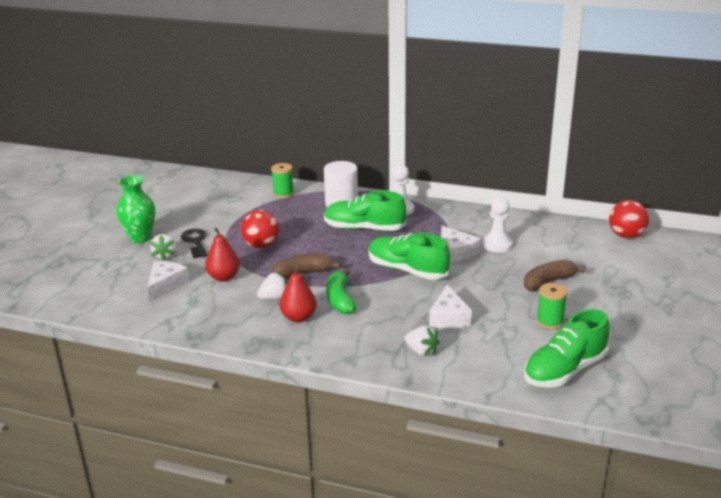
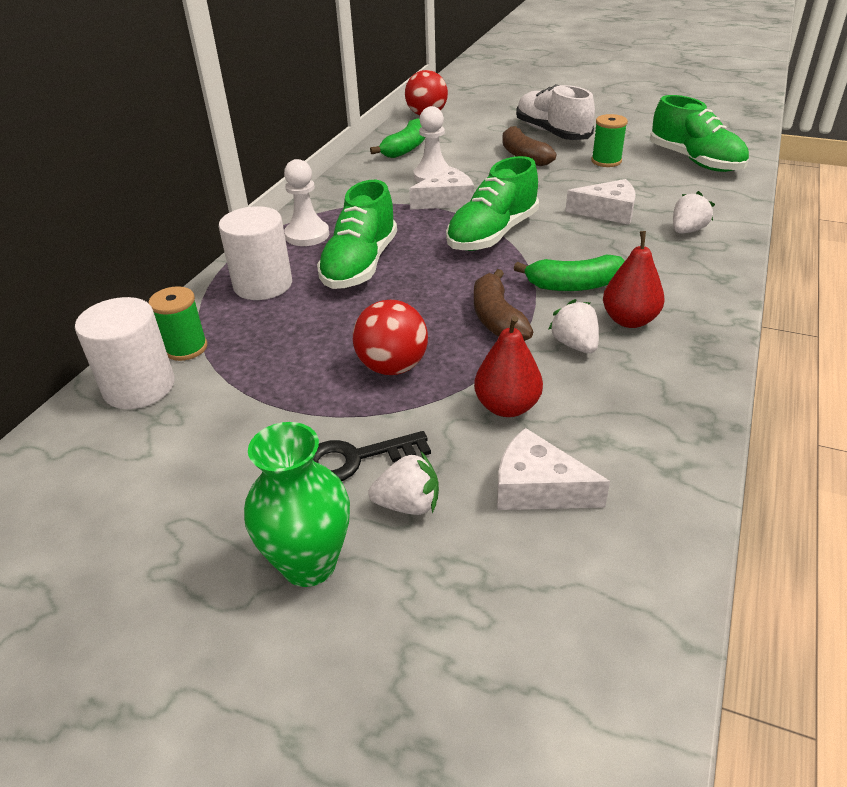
camera: 85 degrees left, 10 degrees up
none -> white cylinder [75,297,175,409]
none -> green banana [370,118,425,158]
none -> white shoe [516,84,595,140]

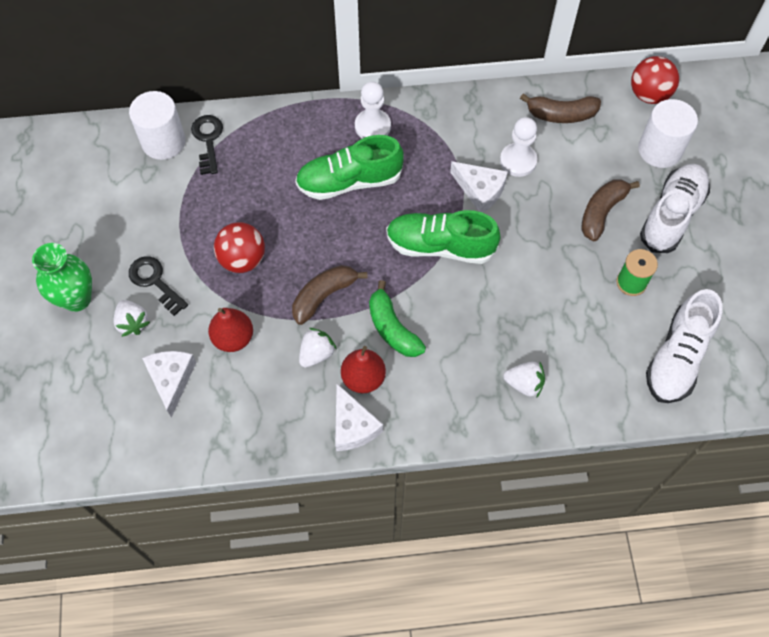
camera: 60 degrees right, 25 degrees up
green spool [149,286,207,361] -> black key [191,115,223,175]
white cylinder [219,206,292,300] -> white cylinder moved to [638,99,698,168]
green banana [370,118,425,158] -> brown banana [520,93,601,123]
white cheese [565,179,636,225] -> white cheese moved to [335,384,383,451]
green shoe [650,95,749,172] -> white shoe [646,289,723,403]

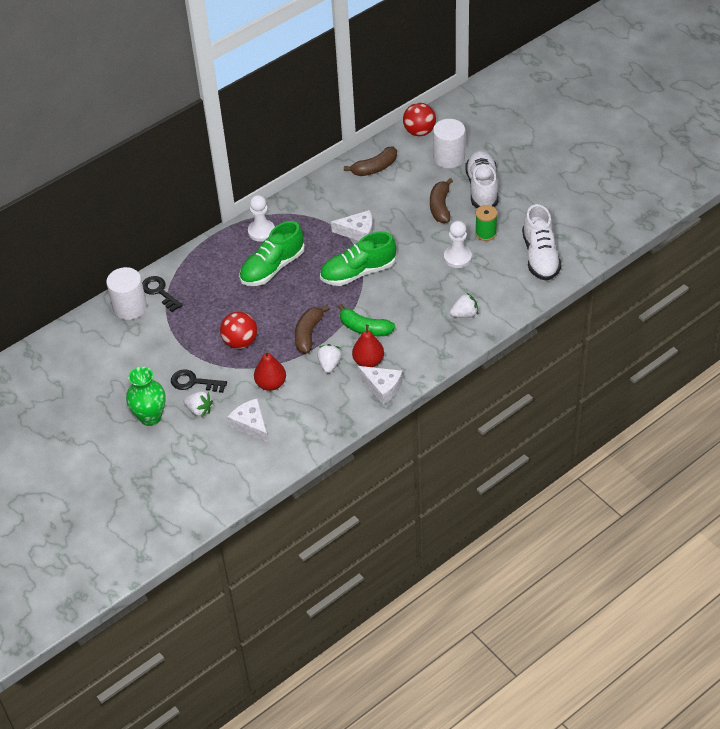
camera: 30 degrees left, 15 degrees down
white pawn [500,117,537,177] -> white pawn moved to [444,221,472,268]

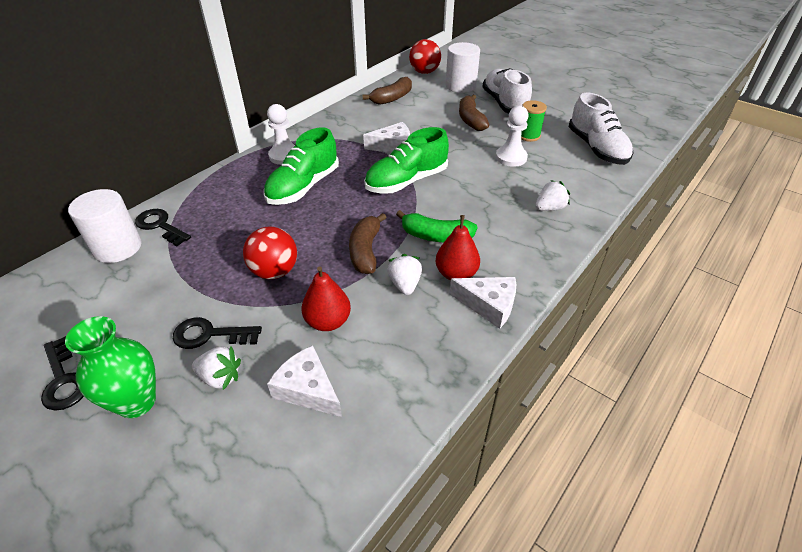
camera: 15 degrees left, 5 degrees down
none -> black key [41,336,84,411]

